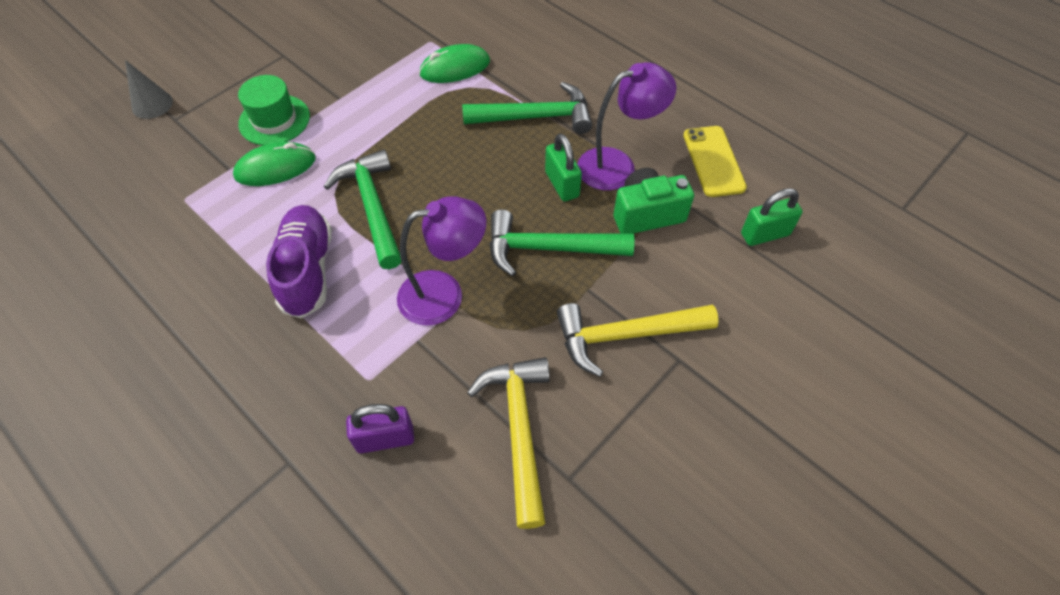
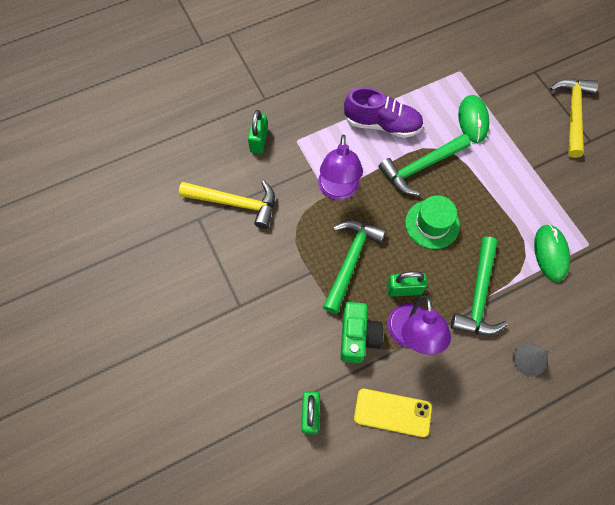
camera: 110 degrees right, 10 degrees up
grey cone [125,60,173,119] -> grey cone moved to [512,343,549,377]
green hat [238,75,310,145] -> green hat moved to [405,195,460,249]
green hammer [324,150,401,269] -> green hammer turned 150 degrees clockwise [379,134,471,195]
purple padlock [346,404,414,453] -> green padlock [248,110,268,154]
yellow hammer [557,303,719,377] -> yellow hammer moved to [550,78,598,158]

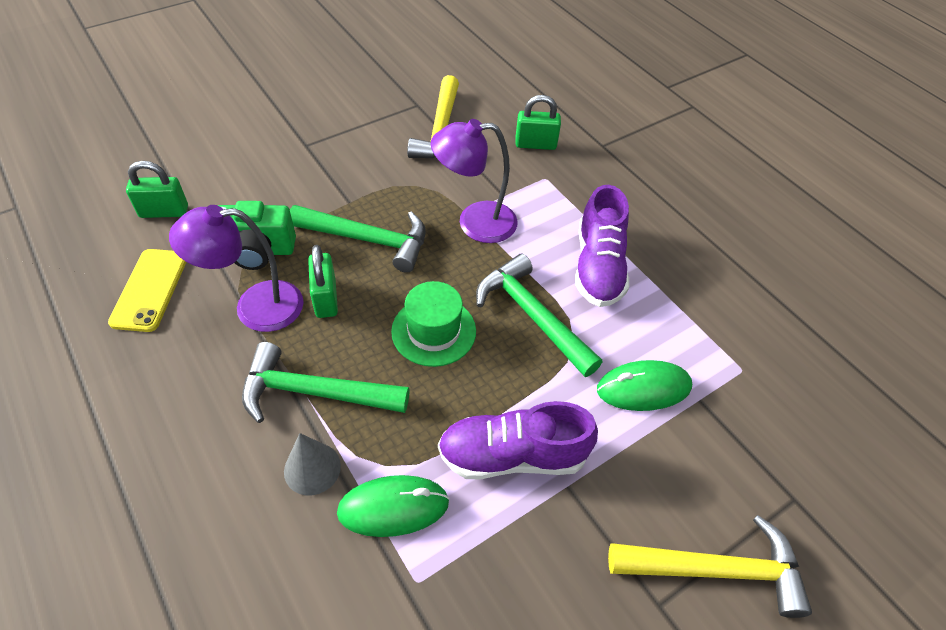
camera: 80 degrees right, 15 degrees down
grey cone [512,343,549,377] -> grey cone moved to [284,433,341,495]
none -> purple shoe [438,401,598,480]

